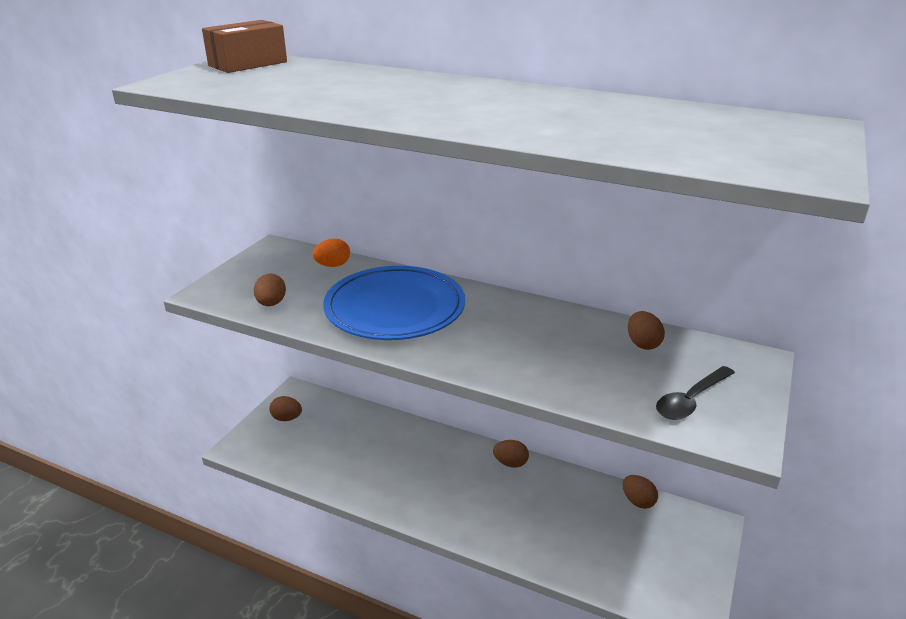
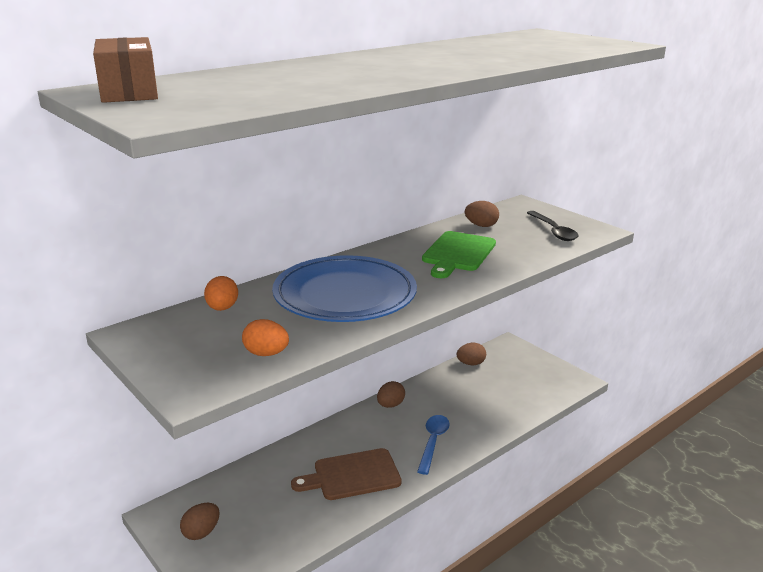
camera: 65 degrees left, 5 degrees down
brown egg [254,273,286,306] -> orange egg [242,319,289,356]
none -> brown cutting board [291,448,402,500]
none -> blue spoon [417,415,450,475]
none -> green cutting board [422,231,496,278]

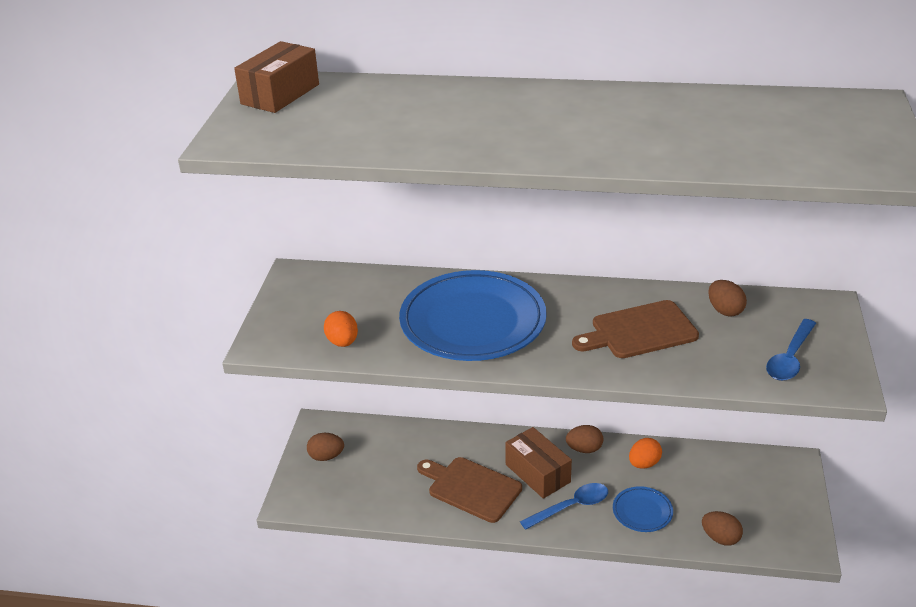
camera: 50 degrees right, 10 degrees up
orange egg [204,276,238,311] -> orange egg moved to [629,438,662,469]
green cutting board [422,231,496,278] -> brown cutting board [572,300,699,358]
brown egg [456,343,486,365] -> brown egg moved to [702,511,743,546]
black spoon [527,211,579,241] -> blue spoon [766,319,816,381]
none -> brown box [505,427,572,499]
none -> blue plate [613,486,673,532]

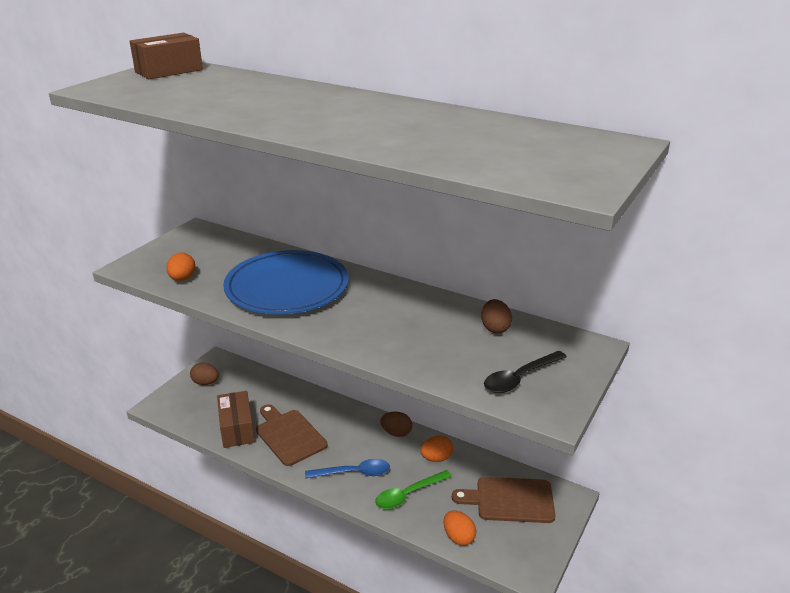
camera: 20 degrees right, 5 degrees down
brown box [505,427,572,499] -> brown box moved to [217,391,255,448]
brown cutting board [572,300,699,358] -> brown cutting board moved to [452,477,555,523]
blue plate [613,486,673,532] -> green spoon [375,470,452,509]
brown egg [702,511,743,546] -> orange egg [444,511,476,546]
blue spoon [766,319,816,381] -> black spoon [484,351,567,393]

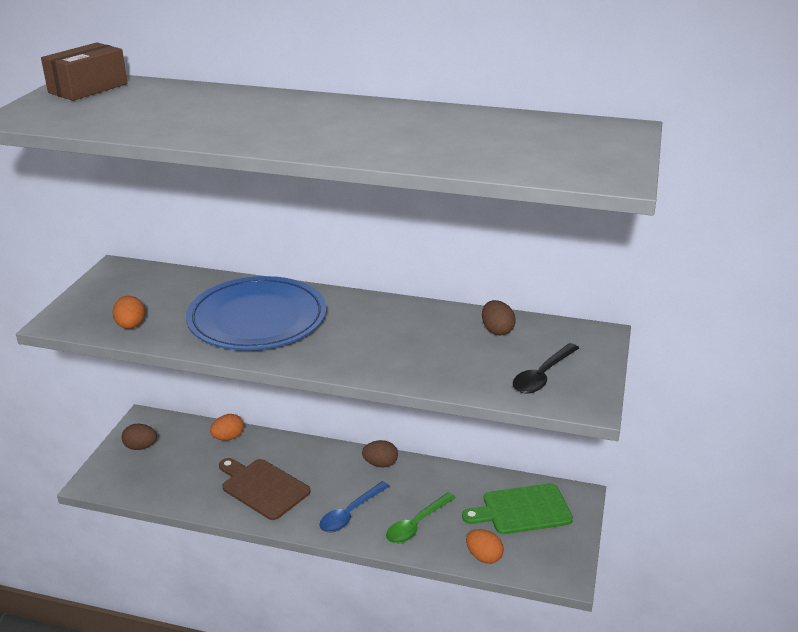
camera: 15 degrees left, 0 degrees up
brown box [217,391,255,448] -> none
blue spoon [305,459,390,479] -> blue spoon turned 150 degrees clockwise [319,481,390,532]
orange egg [420,436,453,462] -> orange egg moved to [210,414,244,441]
brown cutting board [452,477,555,523] -> green cutting board [462,483,573,534]

